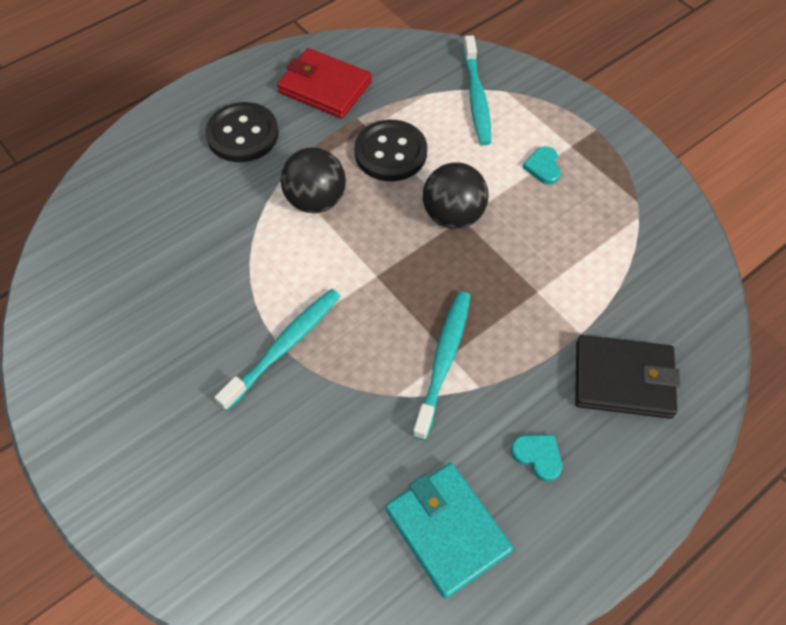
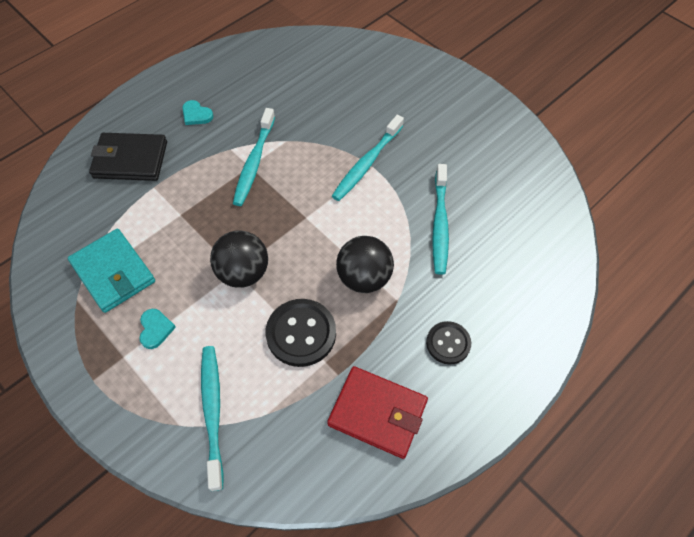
camera: 175 degrees right, 0 degrees up
black button [205,102,279,162] -> black button [426,321,471,365], size x0.63
turquoise wallet [386,463,513,599] -> turquoise wallet moved to [68,229,155,313]
none -> turquoise toothbrush [432,164,449,275]

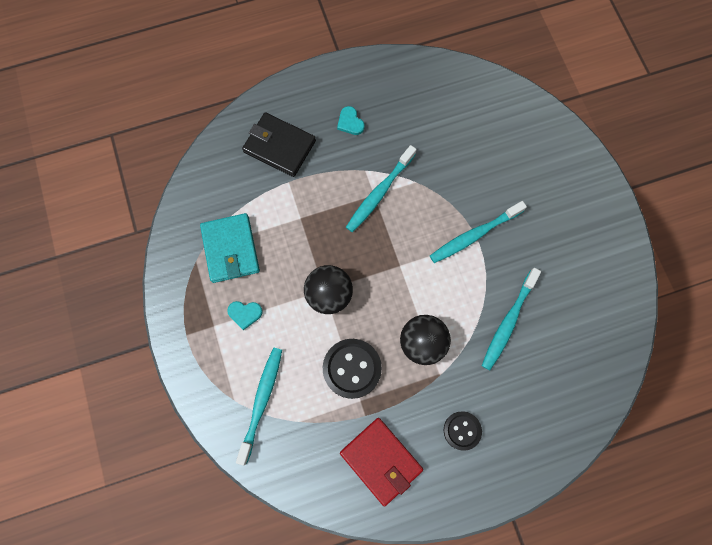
camera: 25 degrees right, 15 degrees up
turquoise heart [139,309,176,349] -> turquoise heart turned 75 degrees clockwise [227,301,263,330]

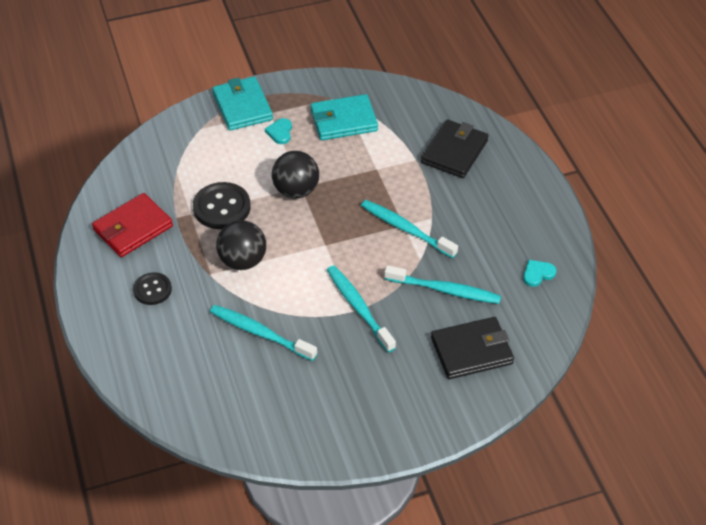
camera: 90 degrees right, 25 degrees down
turquoise toothbrush [236,348,282,465] -> turquoise toothbrush moved to [384,265,501,304]
turquoise heart [337,106,365,135] -> turquoise heart moved to [523,260,556,287]
none -> turquoise wallet [212,77,273,131]
none -> black wallet [431,317,514,379]

